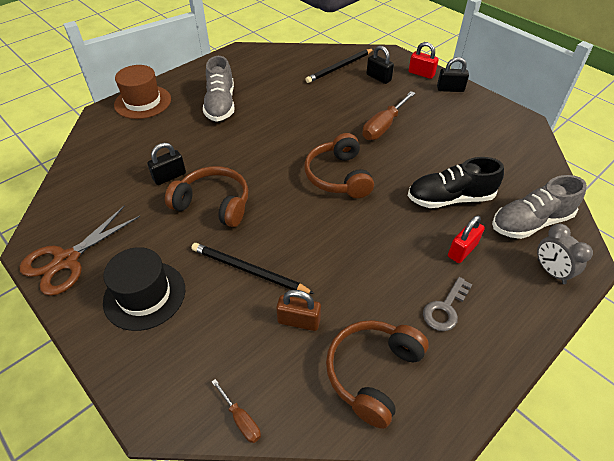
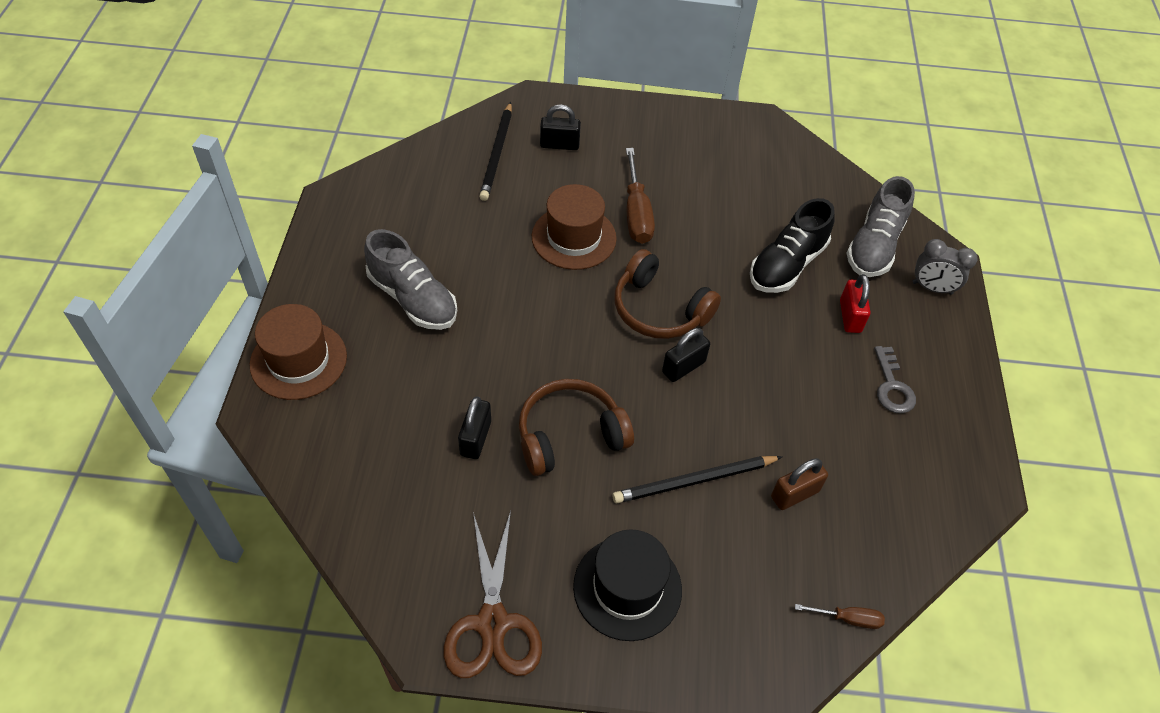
camera: 45 degrees left, 5 degrees up
brown headphones [326,320,429,429] -> none
red padlock [409,42,439,79] -> none
black padlock [437,57,469,92] -> black padlock moved to [662,328,710,382]
none -> brown hat [532,184,617,270]

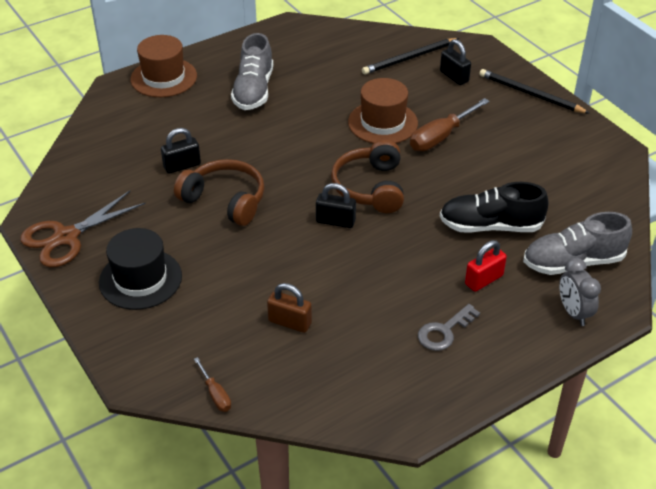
camera: 55 degrees right, 10 degrees down
black pencil [612,456,782,503] -> black pencil moved to [480,69,589,113]

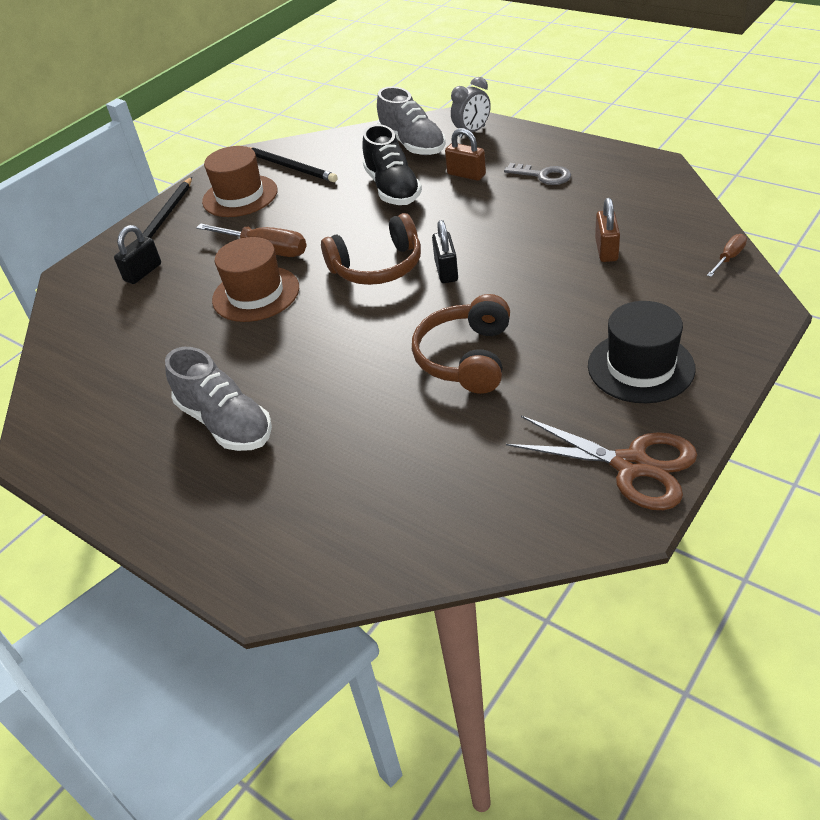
camera: 105 degrees left, 0 degrees up
brown hat [130,35,197,97] -> brown hat moved to [202,146,278,217]
black padlock [161,128,201,174] -> none
grey shoe [231,33,273,110] -> grey shoe turned 60 degrees clockwise [165,347,272,451]
black pencil [362,38,459,75] -> black pencil moved to [249,147,338,182]
red padlock [465,240,507,292] -> brown padlock [445,128,486,181]

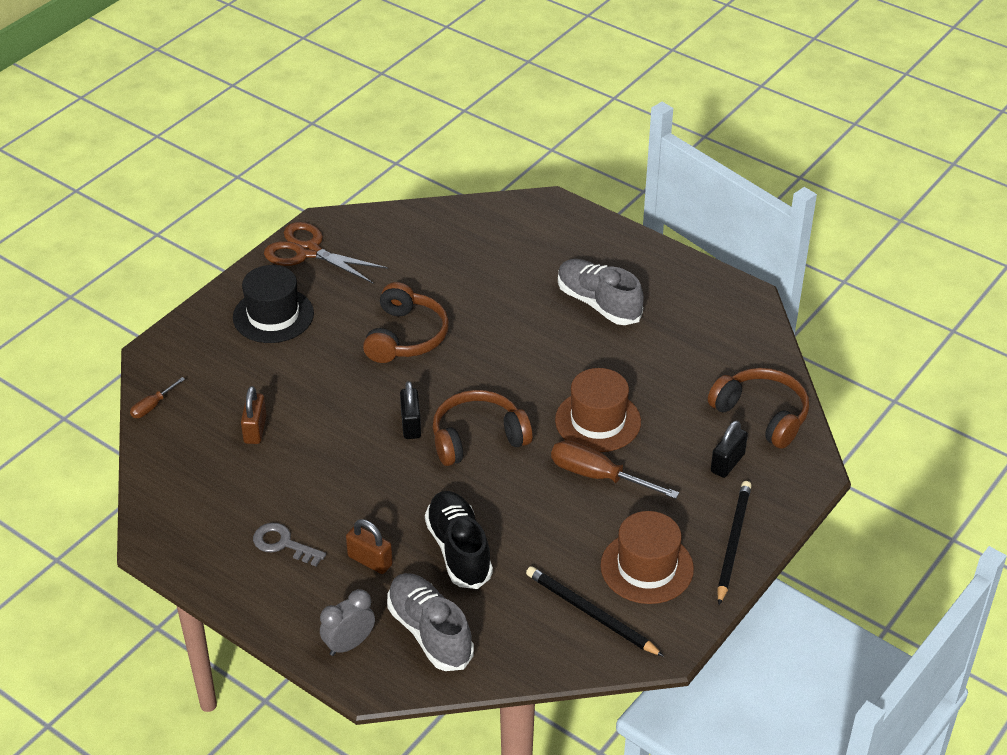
camera: 175 degrees right, 0 degrees up
none -> brown headphones [708,368,809,449]

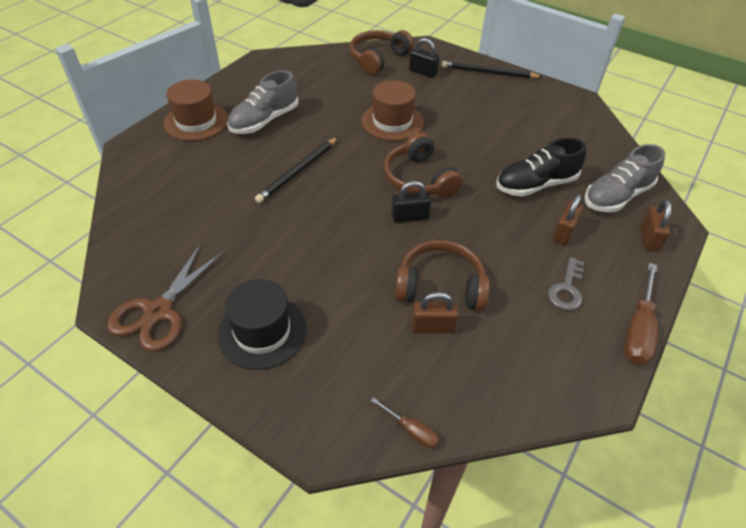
camera: 95 degrees left, 5 degrees up
grey clock [320,589,375,656] -> brown padlock [641,200,672,252]
brown headphones [363,282,449,363] -> brown headphones moved to [395,240,490,311]
black pencil [526,566,664,657] -> black pencil moved to [255,137,338,203]
brown screwdriver [551,440,679,499] -> brown screwdriver moved to [624,263,659,366]
brown hat [600,511,694,604] -> brown hat moved to [163,79,228,141]

